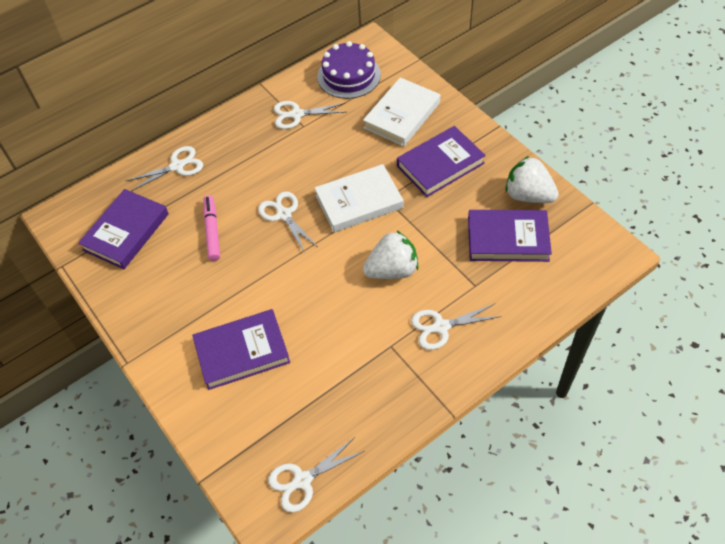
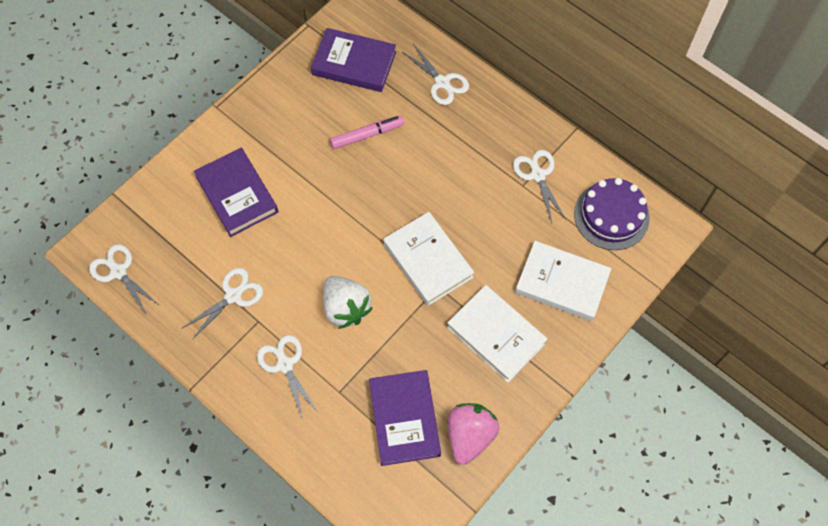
camera: 75 degrees right, 10 degrees up
white scissors [258,191,319,253] -> white scissors moved to [181,268,263,340]
purple book [397,126,486,197] -> white book [447,285,547,383]
white strawberry [505,156,559,203] -> pink strawberry [448,403,499,465]

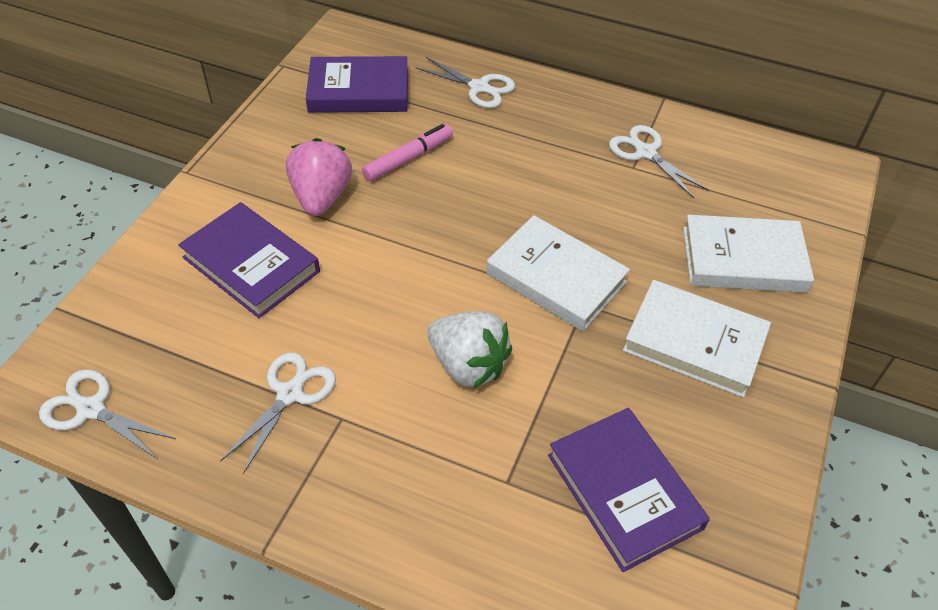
camera: 20 degrees left, 15 degrees down
white scissors [257,335,319,419] -> none
pink strawberry [448,403,499,465] -> pink strawberry moved to [286,138,352,216]
purple cake [574,178,650,250] -> none

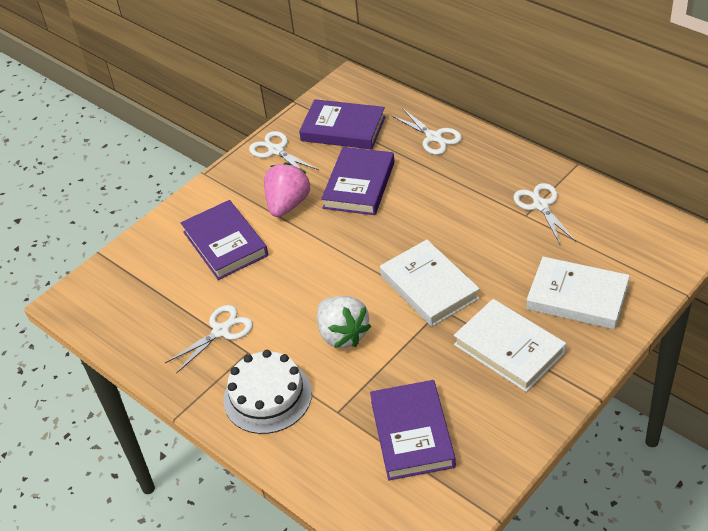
camera: 25 degrees right, 5 degrees down
white scissors [39,369,176,459] -> white scissors moved to [249,131,319,170]
pink marker [362,124,453,181] -> purple book [321,147,395,215]
none -> white cake [223,350,312,434]

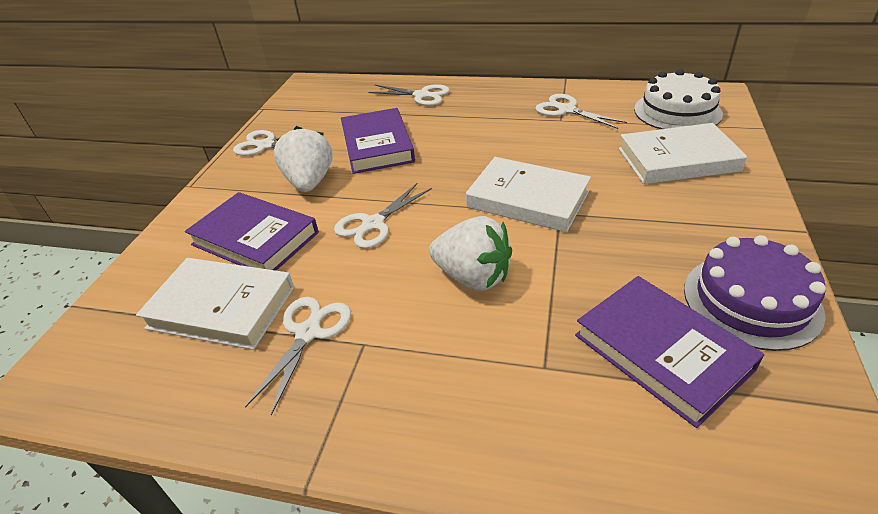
camera: 30 degrees left, 5 degrees down
white cake [223,350,312,434] -> white cake moved to [634,69,723,129]
pink strawberry [264,162,310,217] -> white strawberry [274,126,332,192]
purple book [299,99,385,149] -> none
white book [454,299,566,392] -> white book moved to [136,258,294,350]
none -> white scissors [334,183,432,249]
none -> purple cake [684,235,826,351]

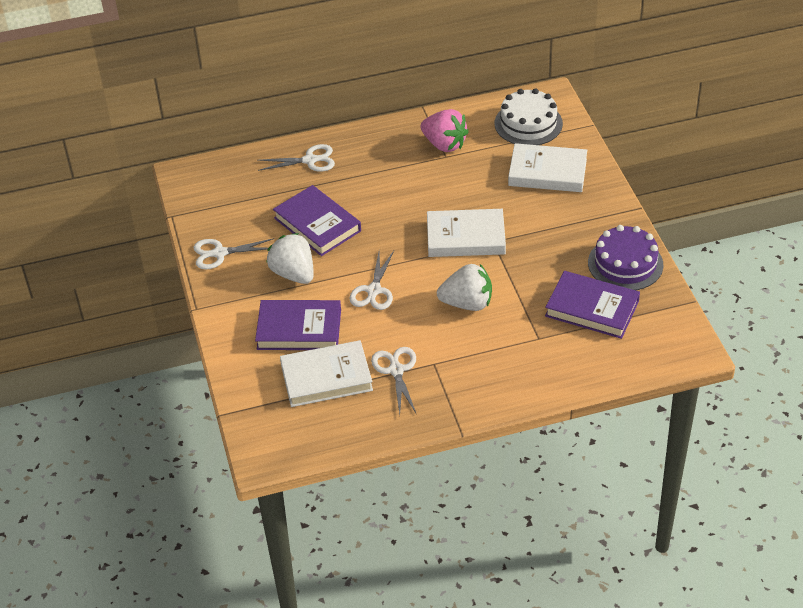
camera: 30 degrees left, 5 degrees up
white scissors [535,94,627,129] -> pink strawberry [420,109,469,152]
white book [619,123,747,184] -> white book turned 45 degrees clockwise [508,143,587,192]

